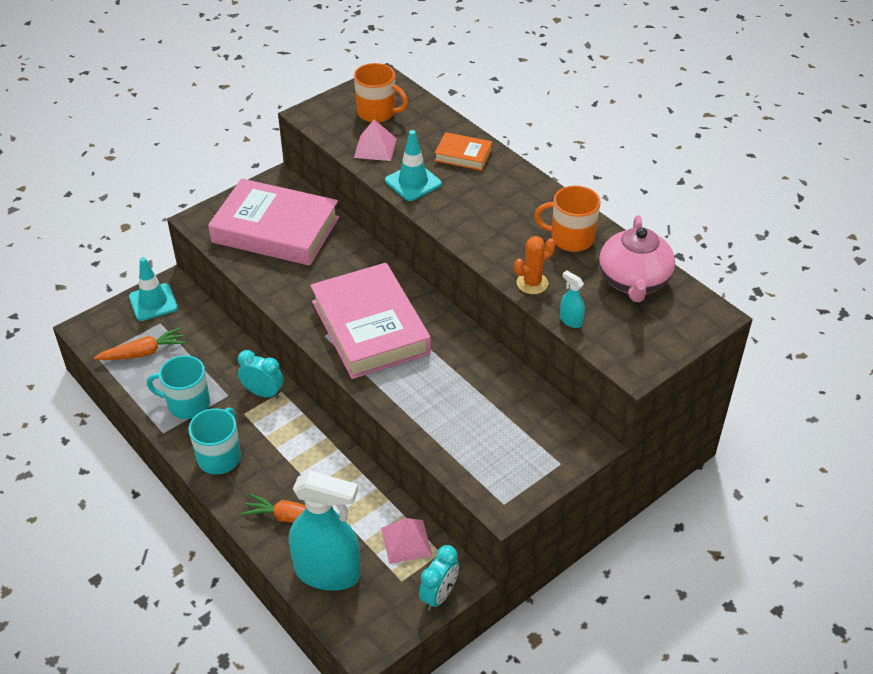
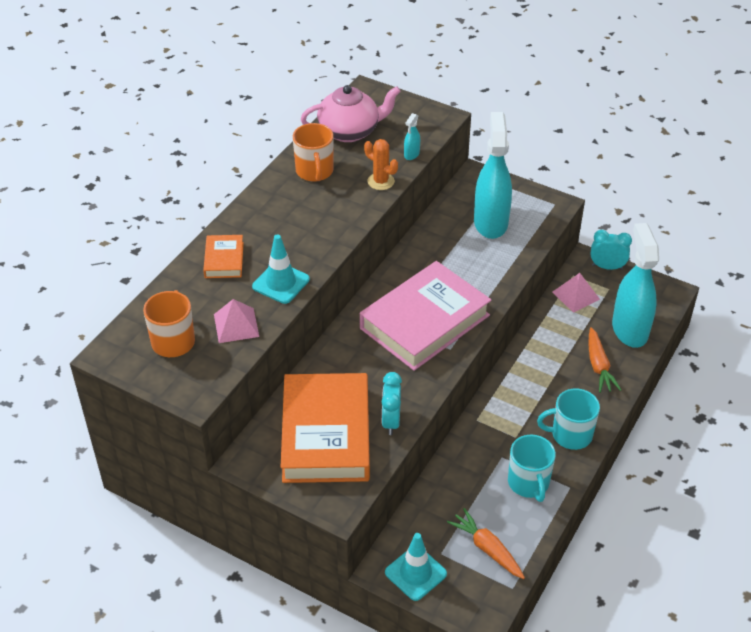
camera: 110 degrees left, 0 degrees up
pink book [208,179,339,266] -> orange book [281,373,370,483]
turquoise clock [238,350,283,399] -> turquoise clock moved to [382,372,402,435]
none -> turquoise spray bottle [474,112,512,239]

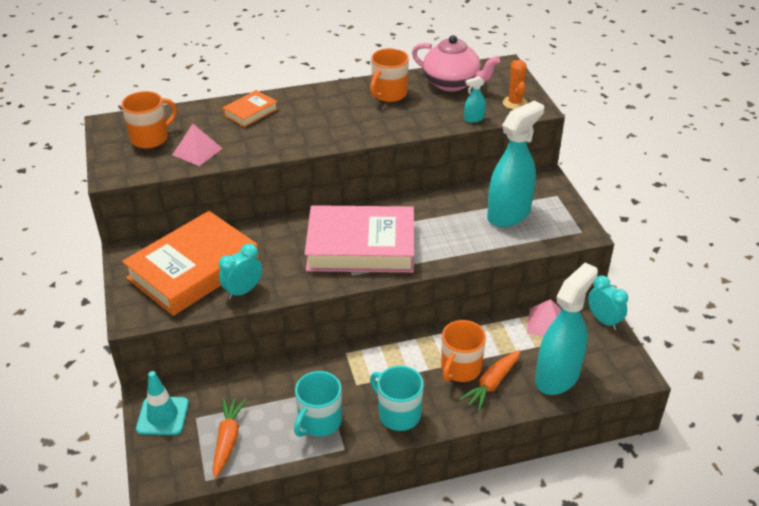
camera: 45 degrees right, 5 degrees down
turquoise traffic cone [252,234,310,304] -> none
orange cactus [364,139,398,190] -> orange cactus moved to [502,60,528,110]
none -> orange mug [441,320,486,382]

